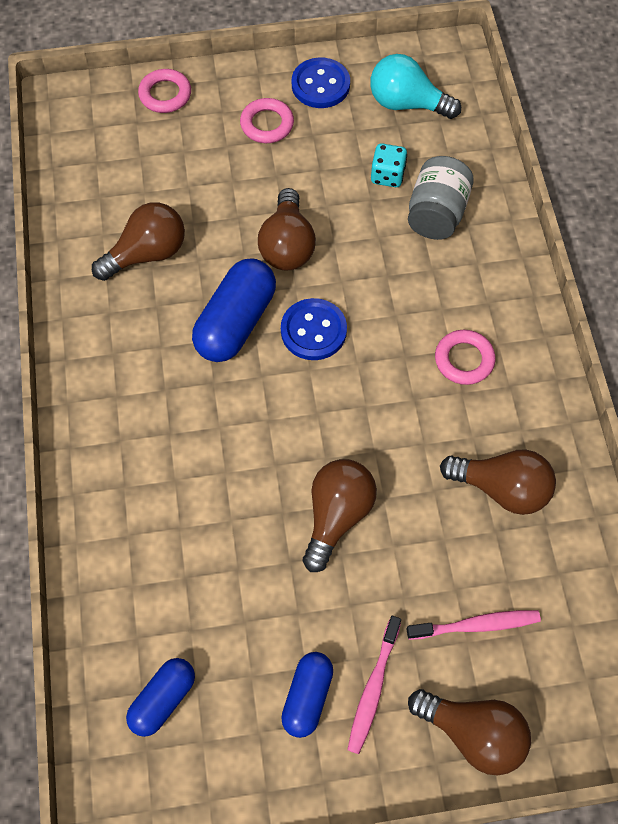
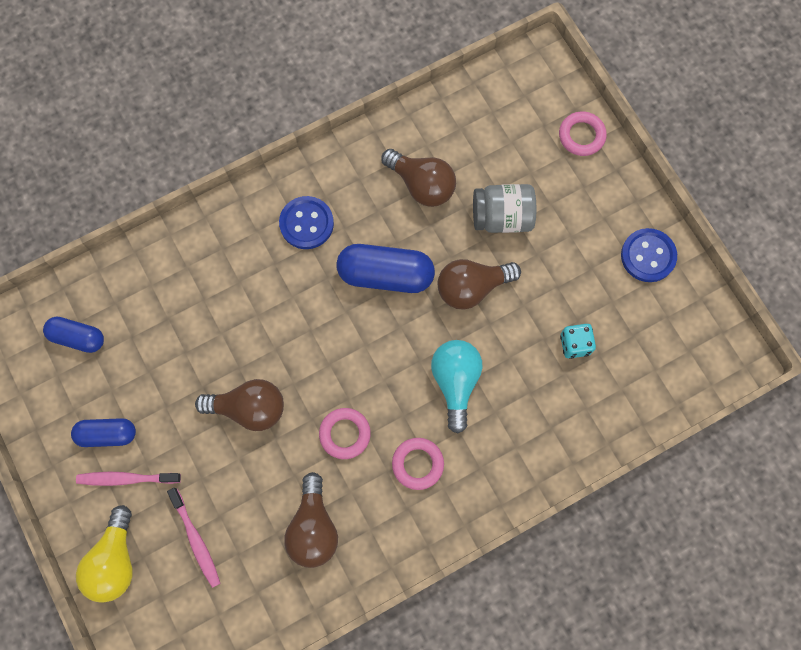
camera: 70 degrees right, 10 degrees up
pink ring [240,98,294,143] -> pink ring moved to [319,408,371,459]
blue button [281,298,347,360] -> blue button moved to [279,196,334,249]
turquoise light bulb [370,54,461,119] -> turquoise light bulb moved to [431,340,483,434]
grey jar [408,156,474,240] -> grey jar moved to [473,184,536,233]
brown light bulb [408,689,531,776] -> yellow light bulb [76,505,133,603]

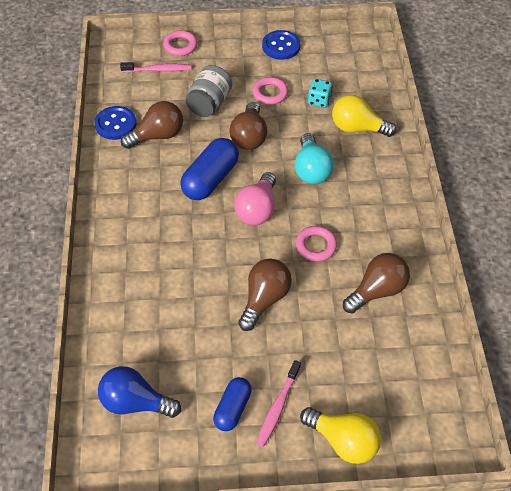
camera: 65 degrees left, 20 degrees down
blue capsule [43,316,104,353] -> blue light bulb [98,366,181,418]
pink toothbrush [167,488,220,588] -> pink toothbrush moved to [120,62,191,73]
blue button [279,196,334,249] -> blue button moved to [94,106,136,140]
brown light bulb [284,472,338,568] -> brown light bulb turned 60 degrees counterclockwise [343,253,410,314]
pink ring [392,438,444,490] -> pink ring moved to [252,77,288,105]
turquoise light bulb [431,340,483,434] -> turquoise light bulb turned 120 degrees counterclockwise [295,133,334,184]
none -> pink light bulb [234,172,276,225]
none -> yellow light bulb [332,95,396,137]

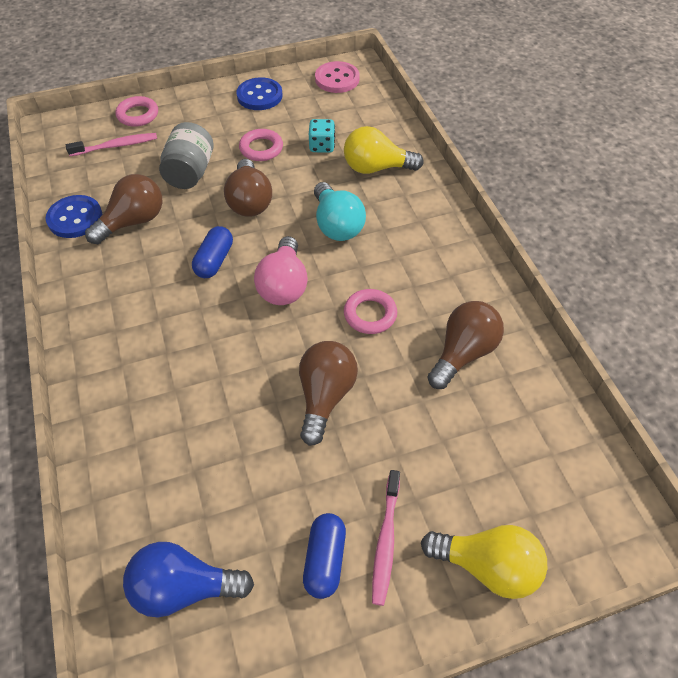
camera: 15 degrees left, 0 degrees up
blue capsule [180,138,239,200] -> blue capsule [192,226,233,278], size x0.62
none -> pink button [315,61,360,93]

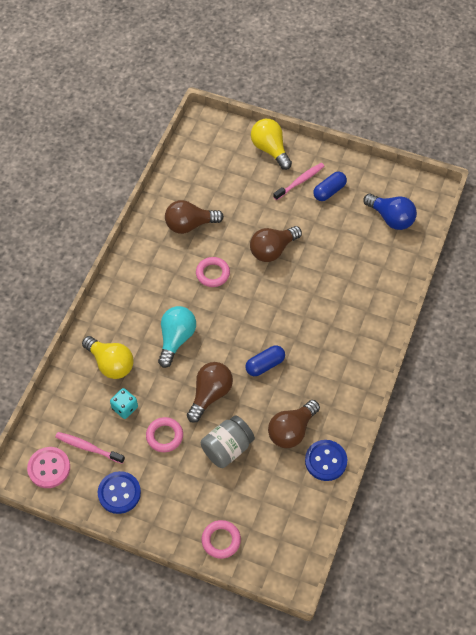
camera: 140 degrees left, 5 degrees up
pink toothbrush [66,133,157,156] -> pink toothbrush moved to [55,432,125,464]
brown light bulb [85,174,163,244] -> brown light bulb turned 45 degrees counterclockwise [268,400,320,448]
pink light bulb [254,236,308,305] -> none

